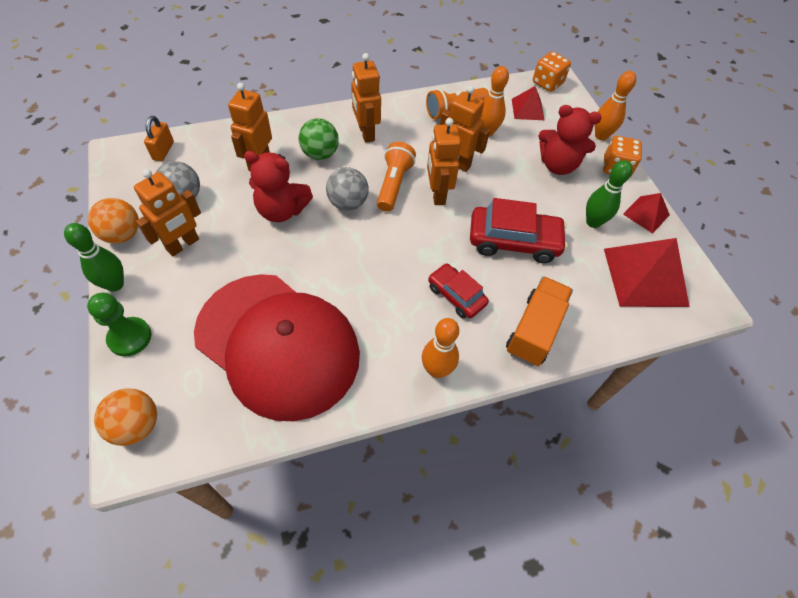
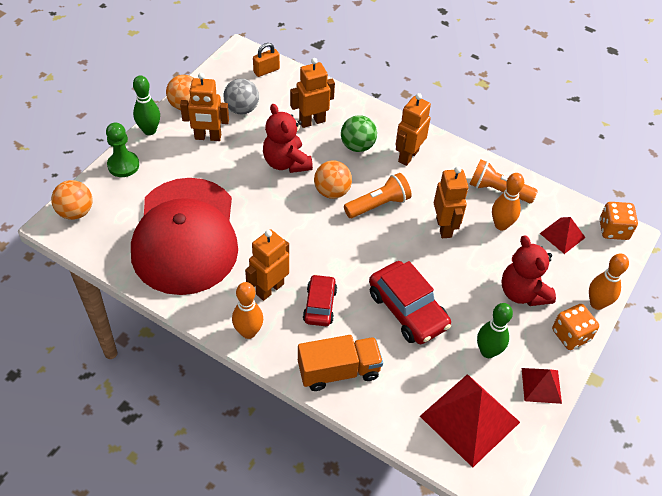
camera: 50 degrees right, 5 degrees down
grey ball [326,167,369,211] -> orange ball [314,160,352,199]
orange robot [427,118,461,205] -> orange robot moved to [245,229,289,301]

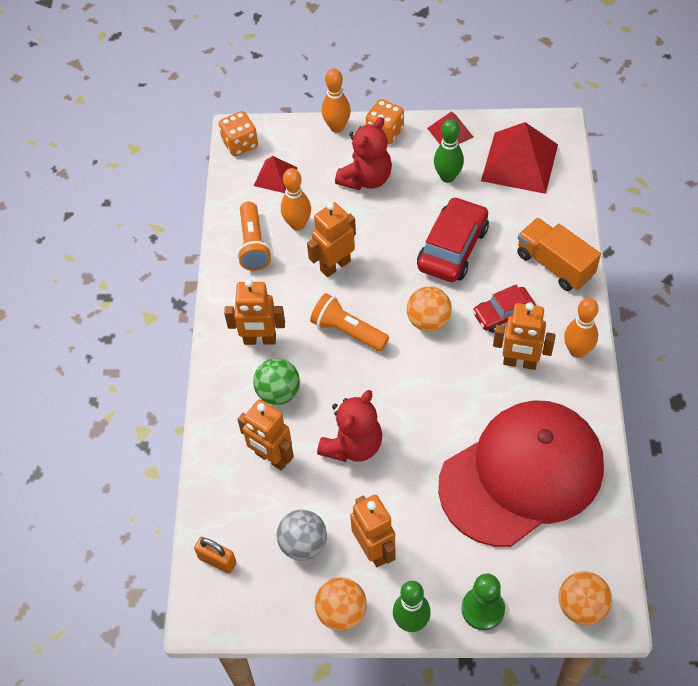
camera: 115 degrees left, 5 degrees up
orange ball [314,160,352,199] -> orange ball moved to [407,286,452,332]

